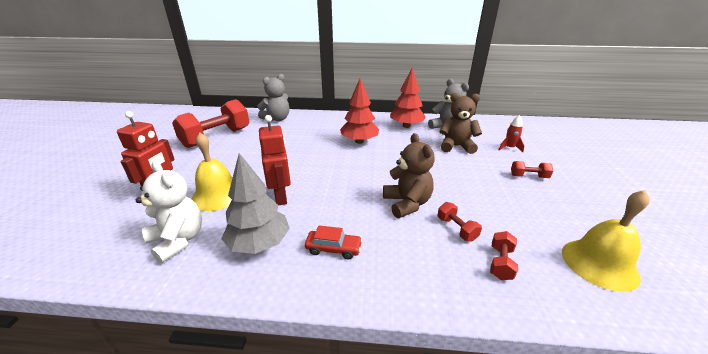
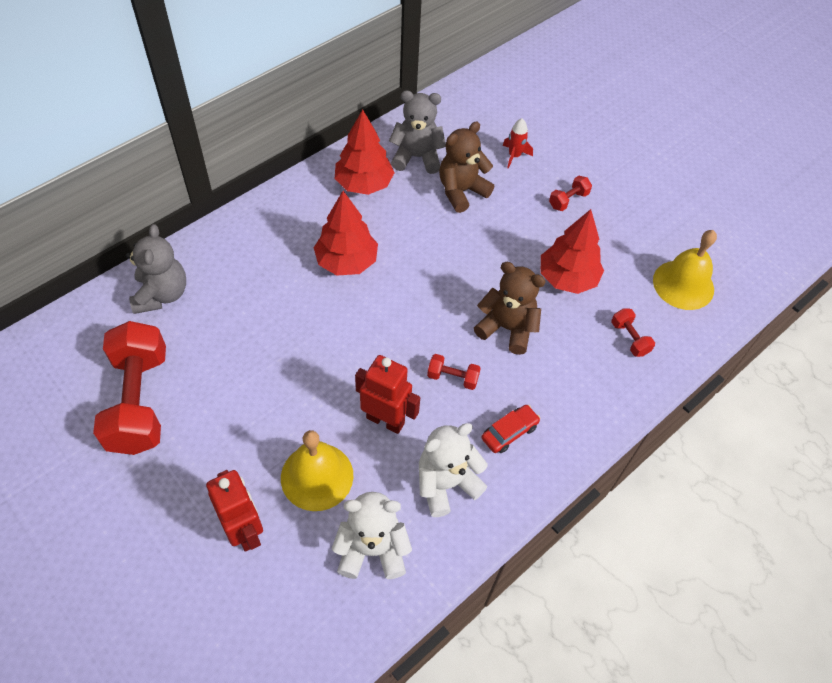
camera: 50 degrees left, 25 degrees up
grey tree [221,153,290,254] -> white teddy bear [419,423,488,517]
red dumbbell [437,202,482,242] -> red dumbbell moved to [427,354,481,390]
none -> red tree [541,209,604,294]

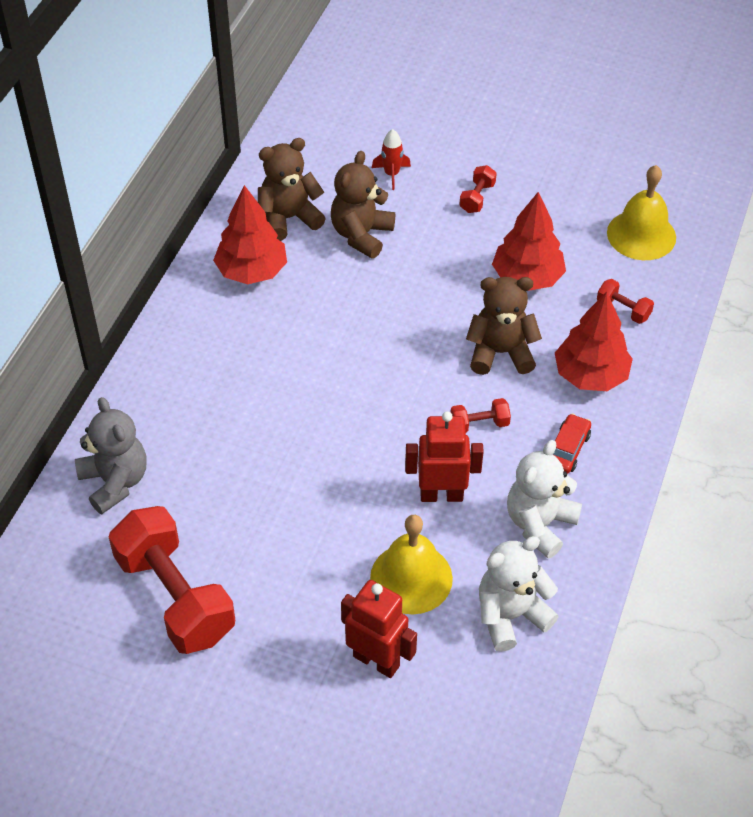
camera: 25 degrees left, 5 degrees down
red tree [313,191,378,275] -> red tree moved to [555,292,633,391]
grey teddy bear [389,90,446,174] -> brown teddy bear [258,138,326,241]

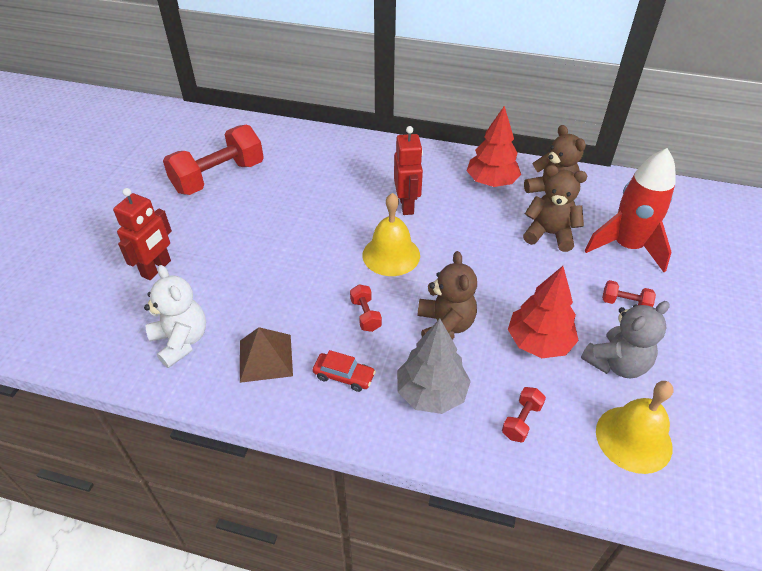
camera: 85 degrees right, 5 degrees down
grey teddy bear [75,397,147,514] -> grey teddy bear moved to [581,301,670,379]
yellow bell [370,515,453,614] -> yellow bell moved to [362,193,420,276]
red rocket [372,129,411,190] -> red rocket [584,148,676,272], size x2.30
red robot [405,411,484,502] -> red robot moved to [394,126,423,215]
white teddy bear [507,440,582,559] -> brown pyramid [240,327,293,383]
red tree [555,292,633,391] -> grey tree [397,319,471,414]

